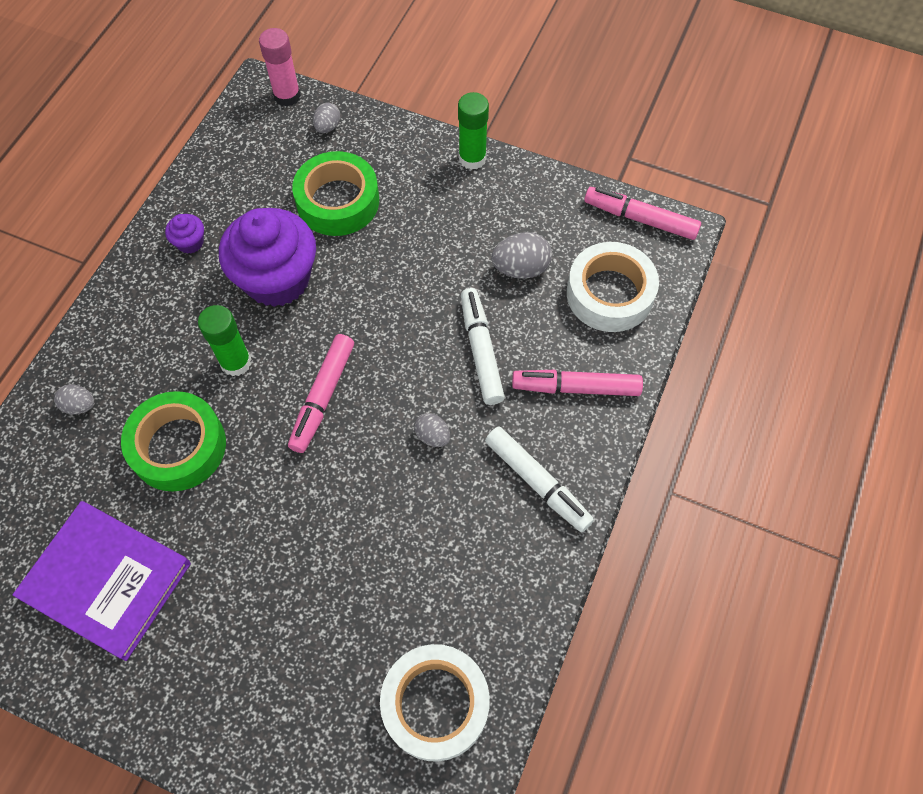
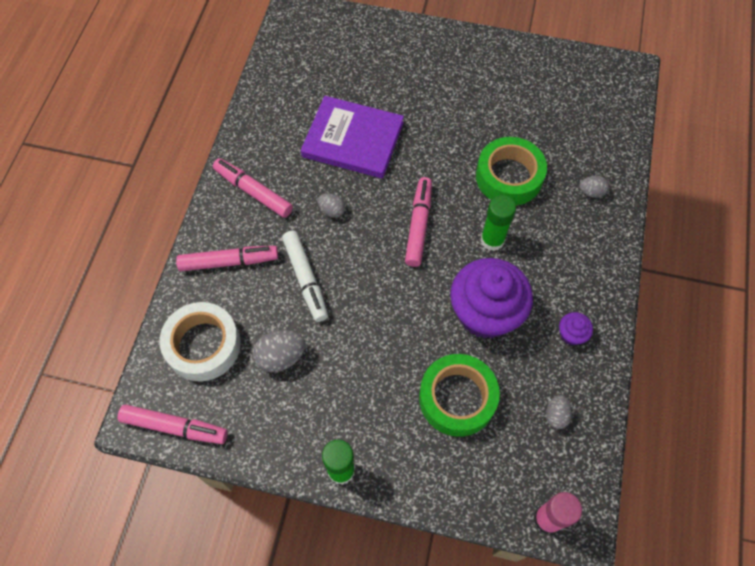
camera: 170 degrees right, 0 degrees up
purple book [12,501,191,661] -> purple book moved to [301,96,404,178]
grey egg [313,103,340,133] -> grey egg moved to [546,395,572,429]
white tape [380,644,490,762] -> none
white marker [485,427,594,532] -> pink marker [213,158,293,218]

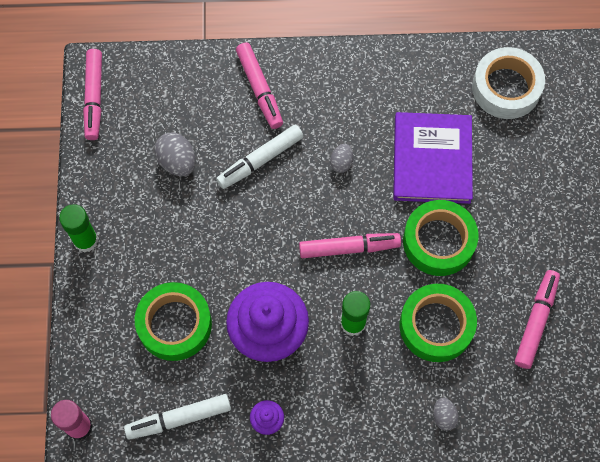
camera: 75 degrees right, 5 degrees up
white tape [160,302,241,382] -> white tape moved to [472,47,545,119]
pink marker [213,158,293,218] -> pink marker moved to [515,270,560,369]
grey egg [546,395,572,429] -> white marker [124,394,231,440]
none -> green tape [403,200,478,276]

